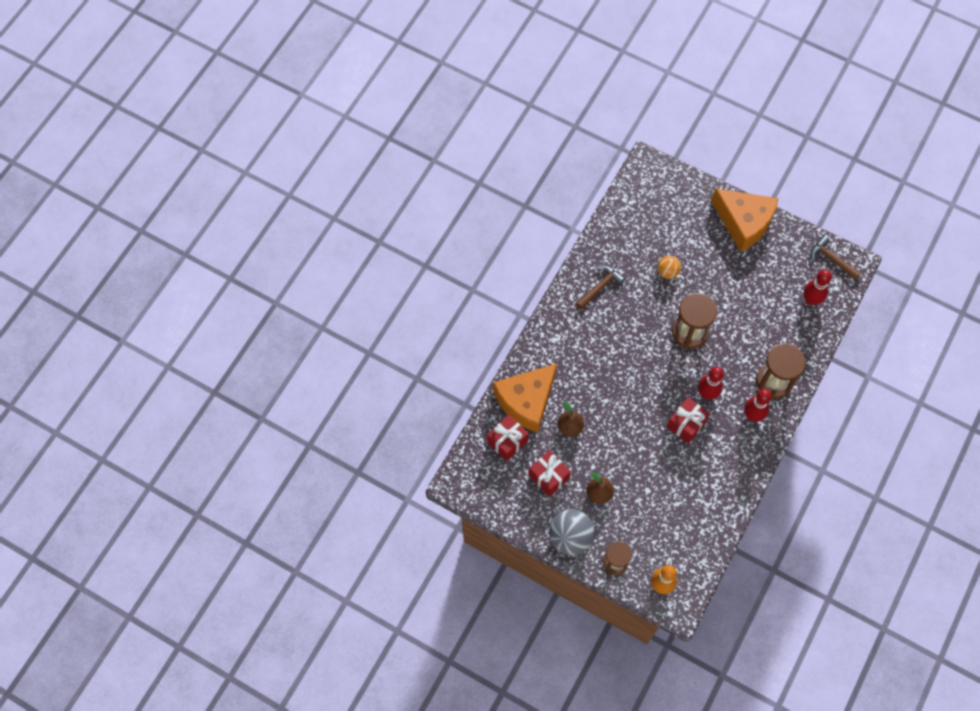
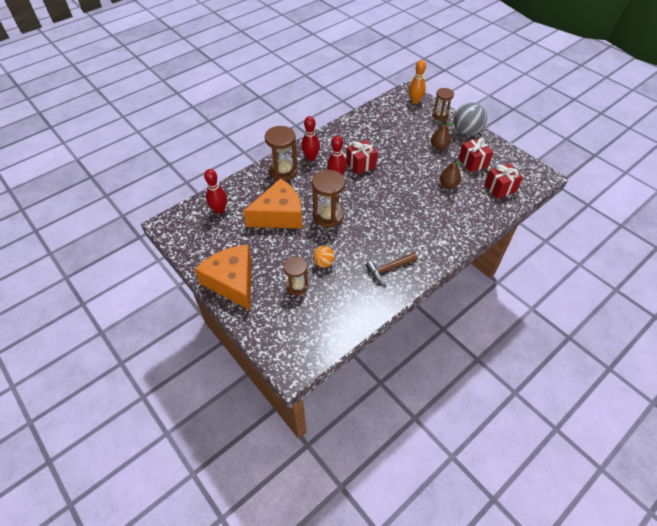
camera: 160 degrees left, 15 degrees down
orange cheese [493,363,557,433] -> orange cheese moved to [243,178,302,228]
brown hammer [811,235,862,280] -> none
none -> brown hourglass [283,257,308,295]

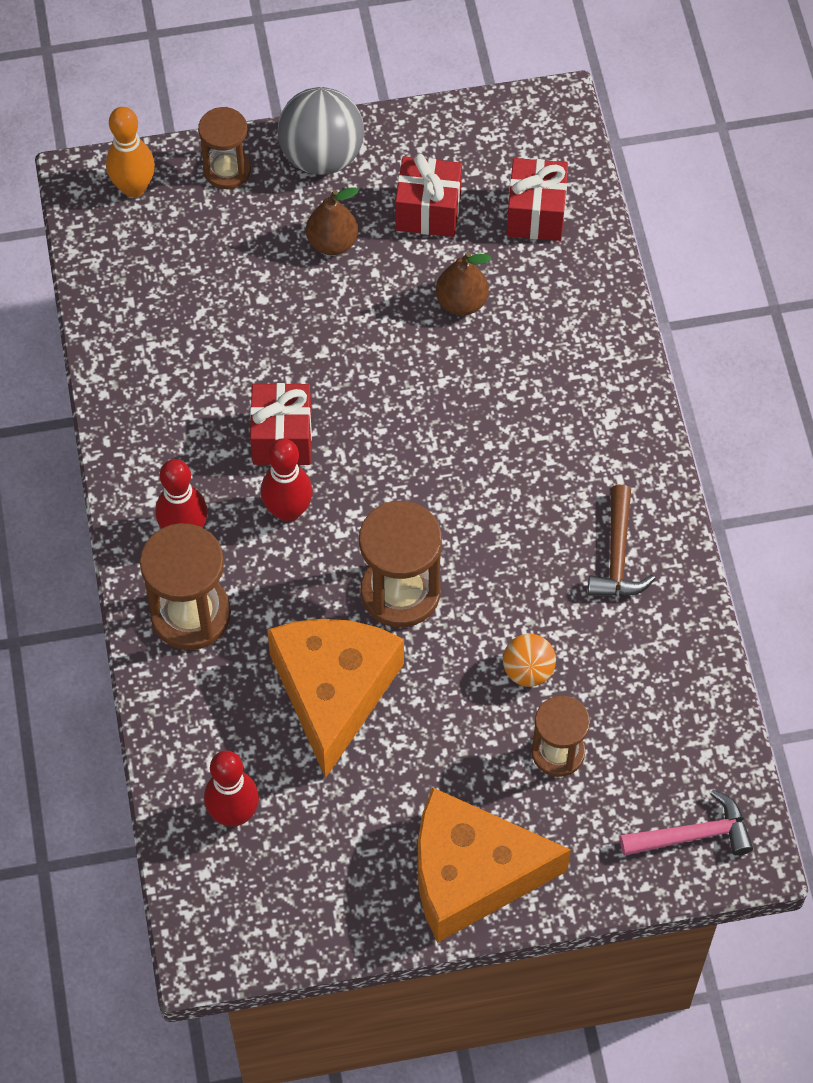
camera: 60 degrees left, 10 degrees up
none -> pink hammer [620,790,753,856]

